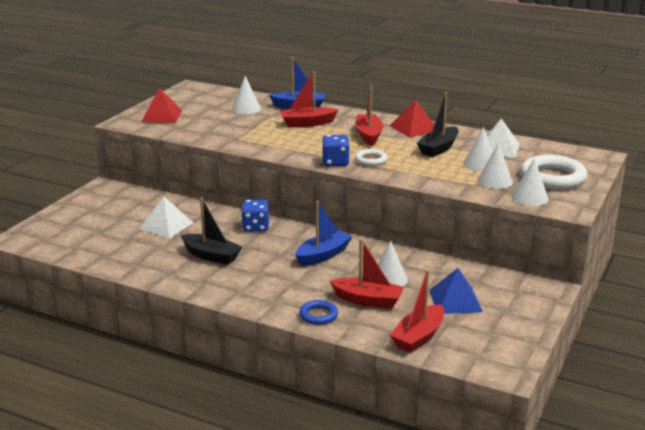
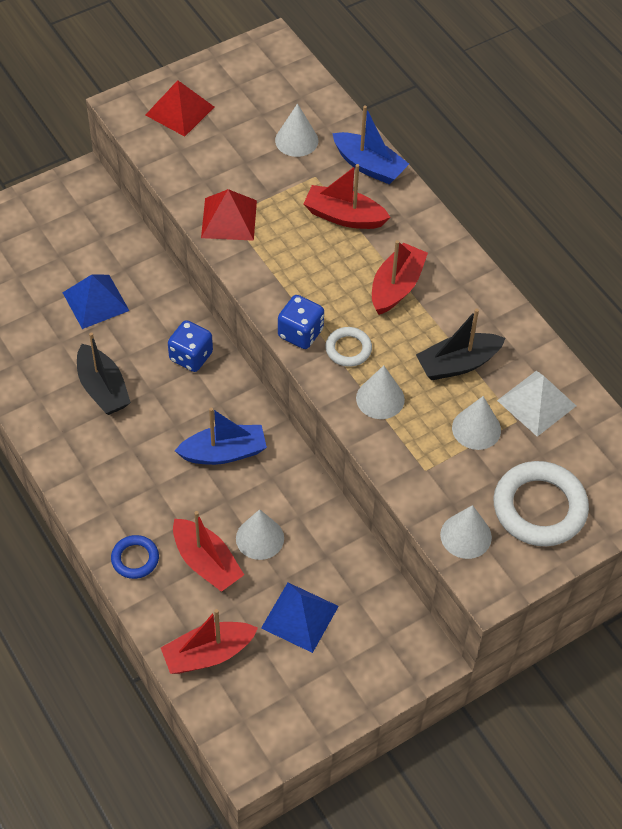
camera: 30 degrees right, 30 degrees up
white pyramid [139,197,193,238] -> blue pyramid [62,274,129,329]
red pyramid [390,99,434,137] -> red pyramid moved to [201,189,257,241]
white cone [477,143,513,189] -> white cone moved to [356,365,405,419]

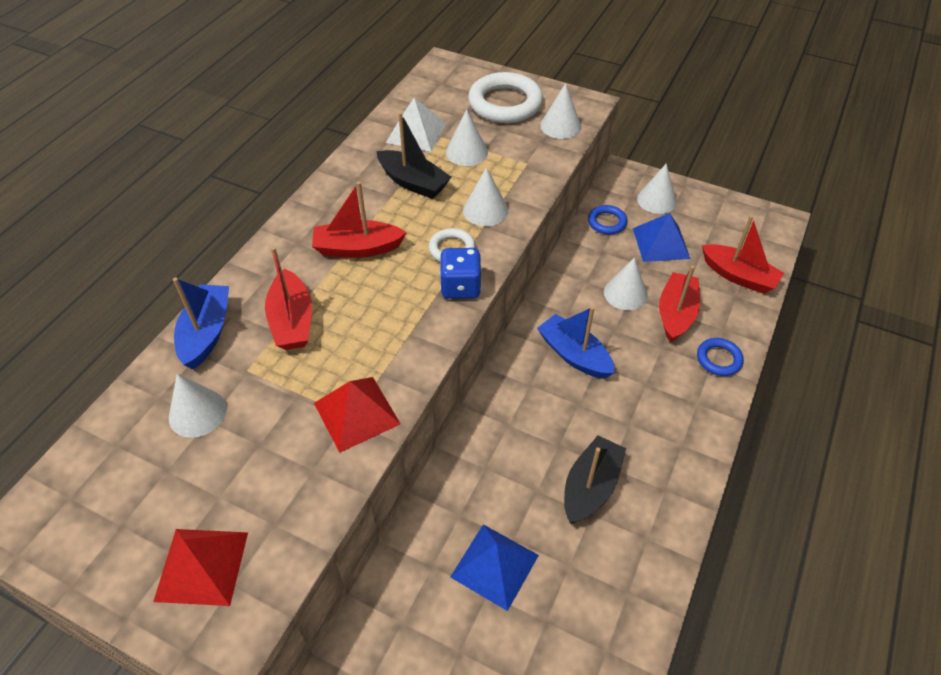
camera: 120 degrees left, 5 degrees down
blue dice [168,320,213,372] -> none
none -> blue ring [588,205,627,234]
none -> white cone [637,164,677,214]

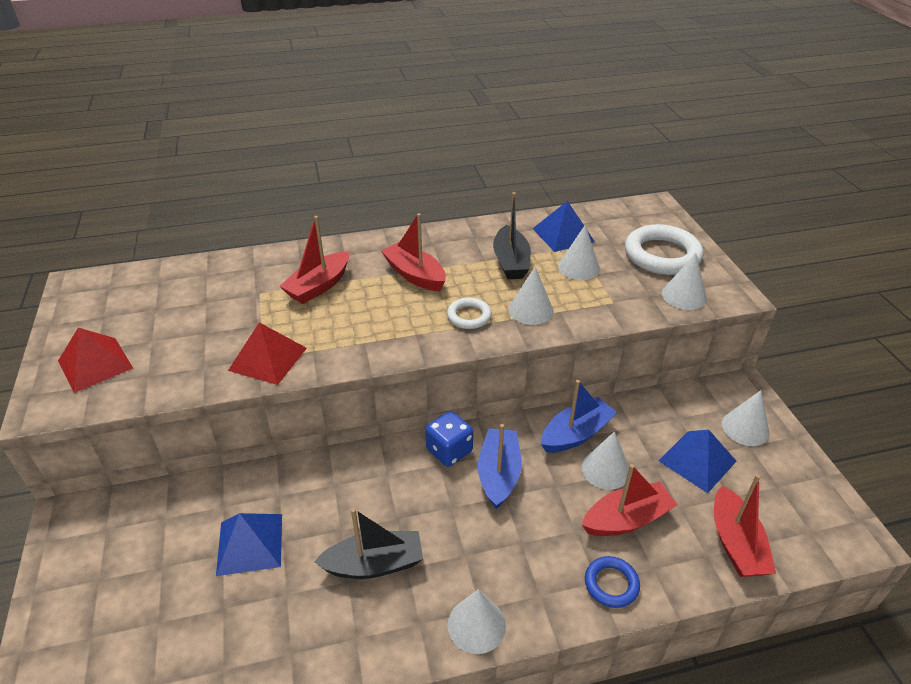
camera: 50 degrees right, 10 degrees down
white cone [169,373,227,438] -> white cone moved to [448,589,506,654]
blue boat [173,277,229,369] -> blue boat moved to [541,380,617,453]
white pyramid [386,98,447,152] -> blue pyramid [533,201,595,252]
blue dice [440,248,481,299] -> blue dice moved to [425,411,473,467]
blue ring [588,205,627,234] -> none

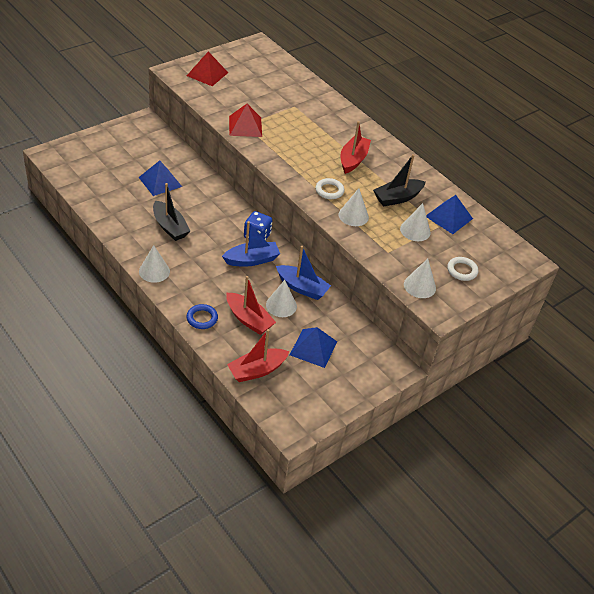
camera: 60 degrees right, 5 degrees up
red boat [279,216,349,304] -> none
white ring [625,224,704,275] -> white ring [447,257,478,281], size x0.52
white cone [722,390,769,446] -> none

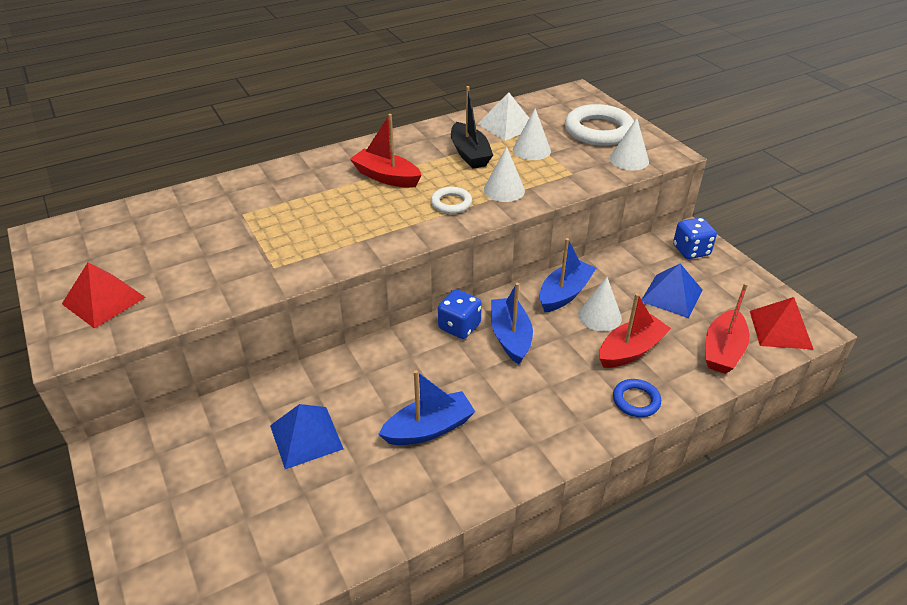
camera: 75 degrees left, 5 degrees down
white cone [139,245,170,283] -> none
black boat [153,183,190,241] -> blue boat [379,370,475,445]
red boat [227,329,289,382] -> red boat turned 45 degrees clockwise [705,283,750,374]
red pyramid [229,104,262,137] -> red pyramid moved to [750,297,814,350]
blue pyramid [426,195,473,234] -> white pyramid [478,92,529,141]
white ring [447,257,478,281] -> white ring [565,104,634,146], size x1.91
none -> blue dice [673,217,717,259]

